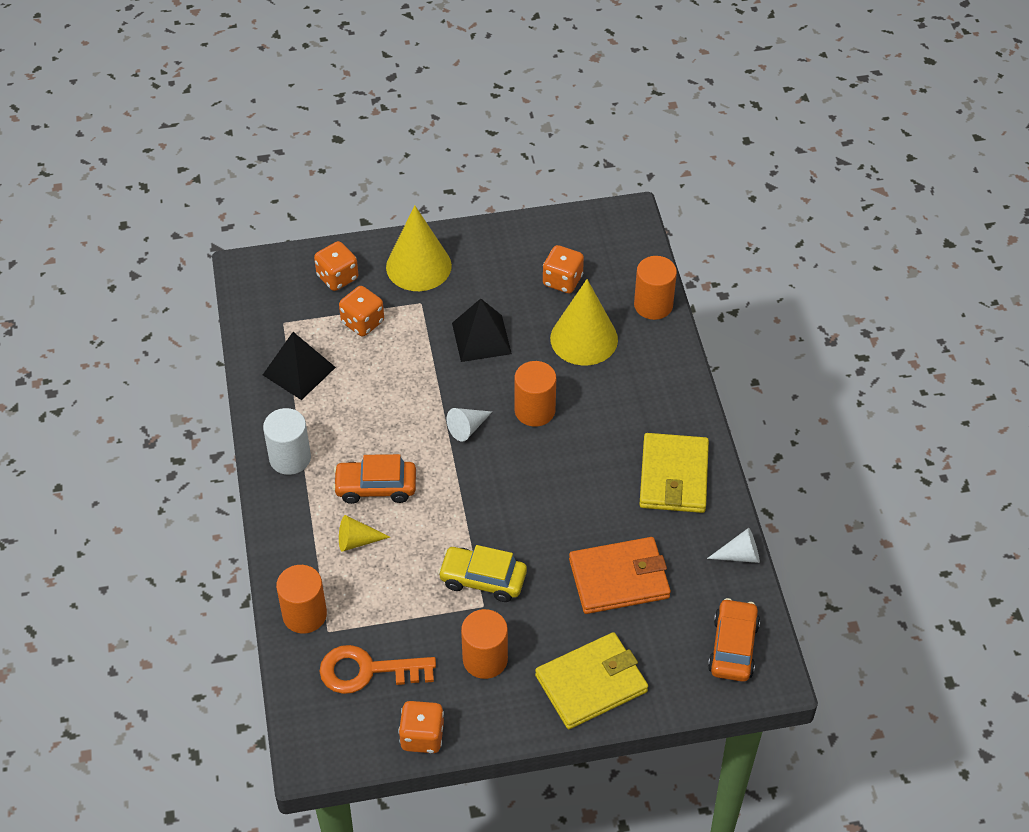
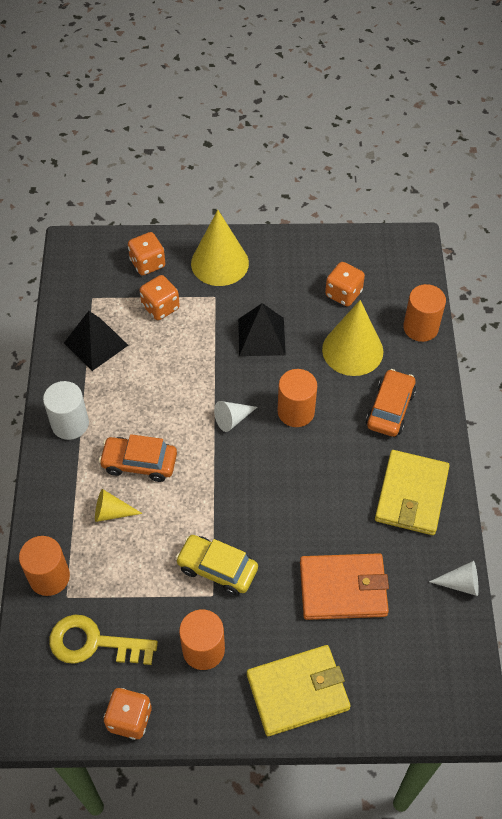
camera: 10 degrees right, 5 degrees up
orange key [319,645,436,694] -> yellow key [49,615,158,665]
orange car [708,598,760,682] -> orange car moved to [366,369,416,437]

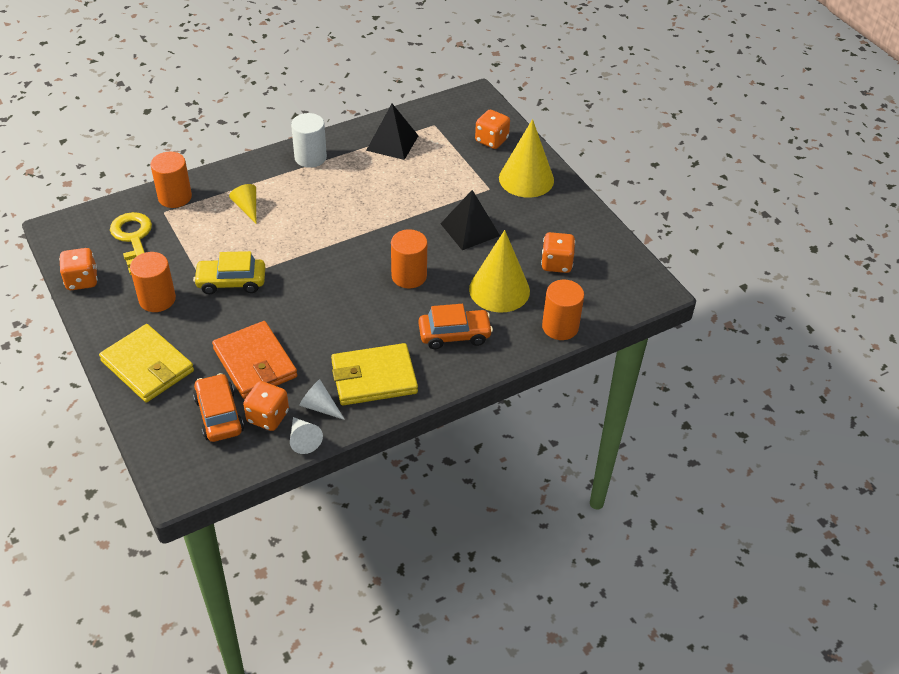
camera: 60 degrees right, 10 degrees down
orange car [99,434,177,482] -> orange car moved to [193,373,244,442]
orange dice [140,275,180,320] -> orange dice moved to [243,381,289,431]
yellow car [175,535,258,596] -> yellow car turned 90 degrees counterclockwise [193,251,265,294]
white cone [214,401,257,432] -> white cone moved to [299,379,345,420]

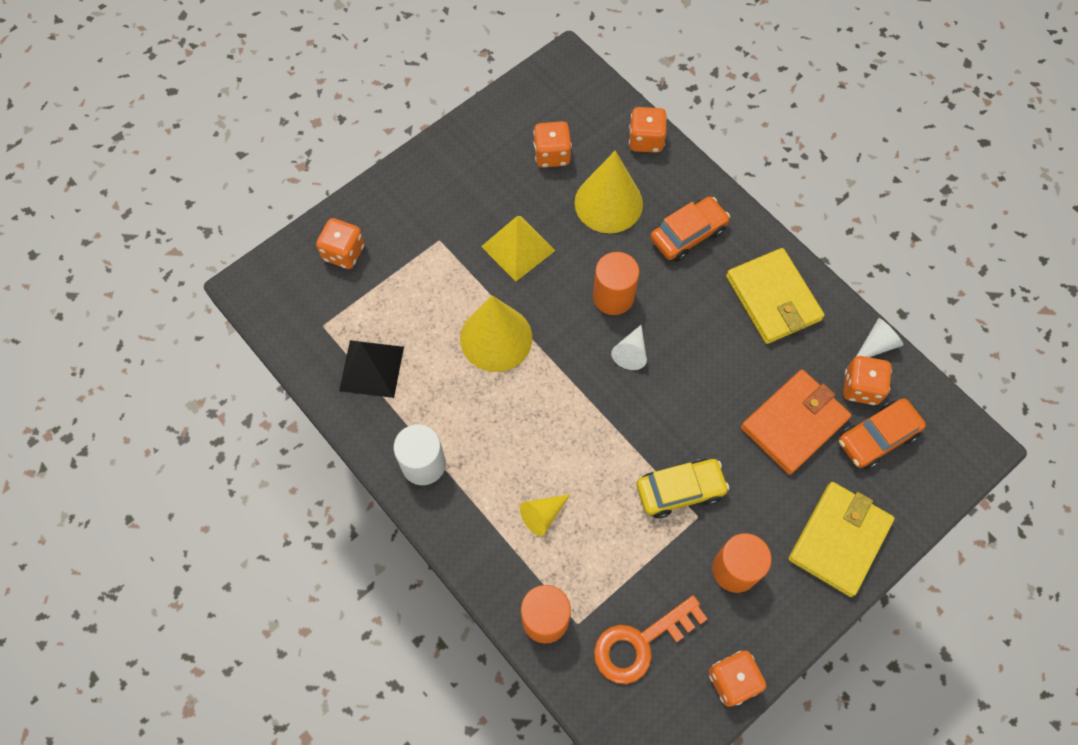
camera: 100 degrees left, 20 degrees up
yellow key [110,212,152,275] -> orange key [594,595,707,684]
yellow car [193,251,265,294] -> yellow car turned 90 degrees counterclockwise [637,459,729,518]
white cone [299,379,345,420] -> white cone moved to [611,325,647,370]
orange car [418,304,493,349] -> orange car turned 75 degrees clockwise [650,196,730,262]
black pyramid [440,190,500,250] -> yellow pyramid [481,216,556,282]
yellow cone [499,119,554,198] -> yellow cone moved to [460,295,532,372]
orange cylinder [542,280,584,340] -> orange dice [629,107,667,153]

